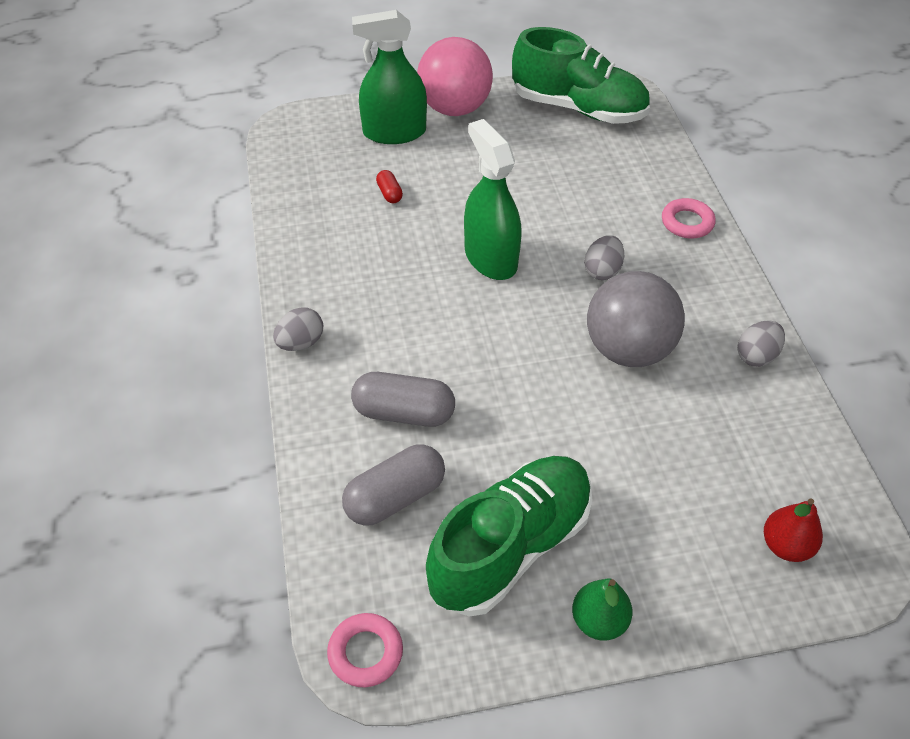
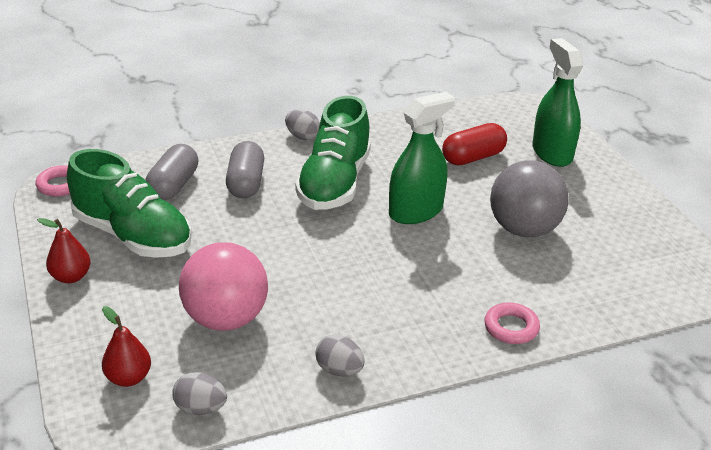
camera: 80 degrees right, 15 degrees down
grey capsule [342,444,445,526] -> grey capsule turned 60 degrees clockwise [145,144,198,200]
red capsule [376,170,403,203] -> red capsule [442,123,507,165], size x2.04
pink ball [417,37,493,116] -> pink ball moved to [179,242,268,331]
green shoe [512,27,650,124] -> green shoe moved to [295,96,371,210]
green pear [572,578,633,640] -> red pear [37,218,91,283]
grey egg [584,235,624,280] -> grey egg moved to [172,372,227,415]
grey ball [587,271,685,367] -> grey ball moved to [490,160,569,237]

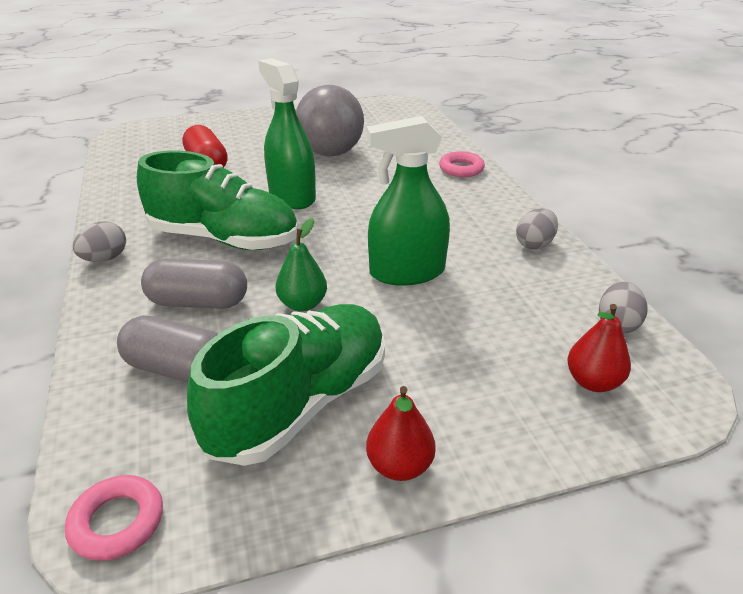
camera: 85 degrees left, 0 degrees up
pink ball [179,242,268,331] -> none
green spray bottle [532,38,583,167] -> green spray bottle moved to [367,116,450,286]
none -> green pear [276,218,327,312]

